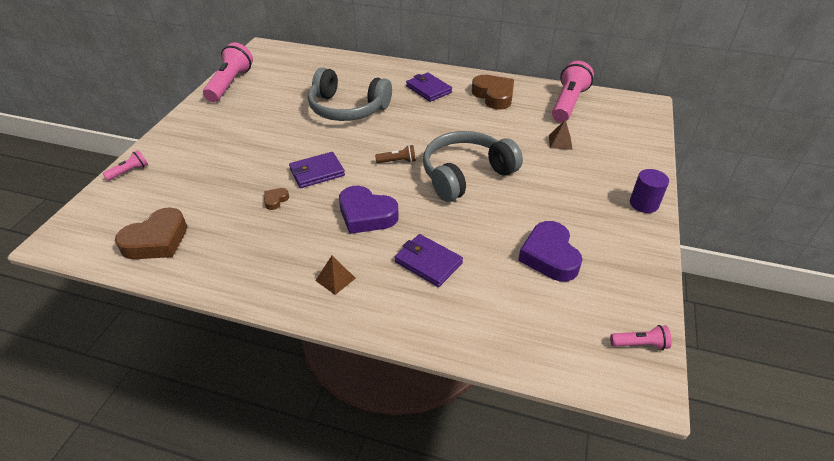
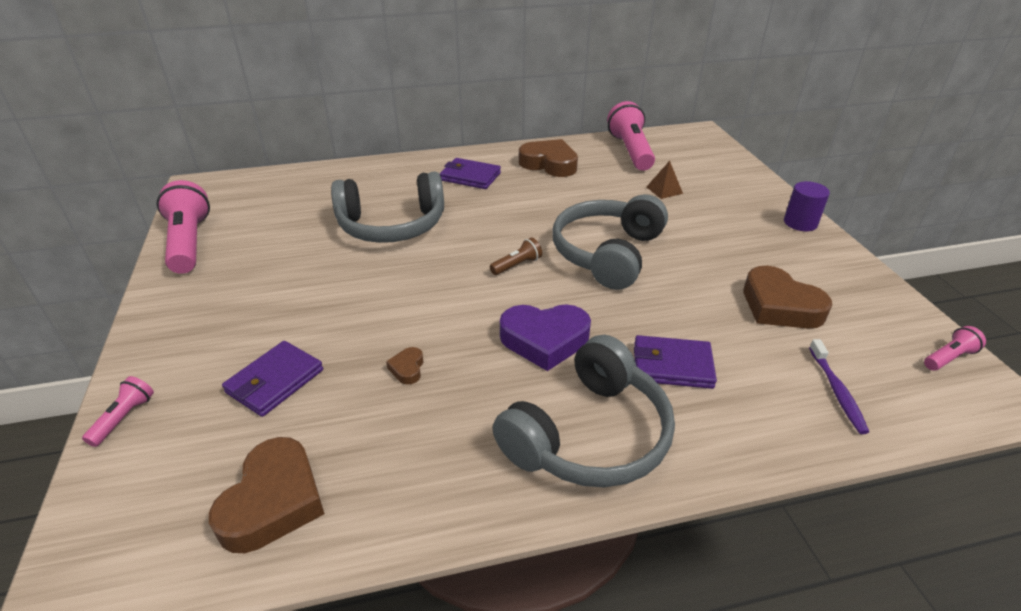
camera: 30 degrees left, 5 degrees down
purple wallet [289,152,345,188] -> purple wallet moved to [222,341,323,417]
brown pyramid [315,256,356,295] -> grey headphones [493,335,675,487]
purple heart [518,221,583,282] -> brown heart [744,266,832,329]
none -> purple toothbrush [809,339,869,434]

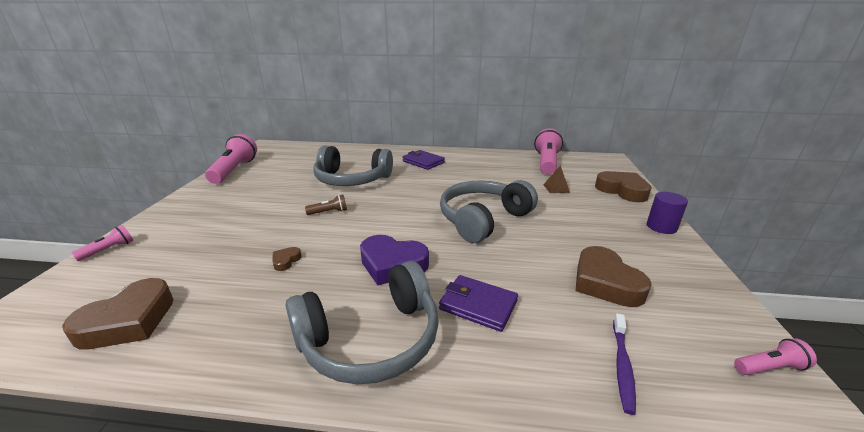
camera: 20 degrees right, 10 degrees down
purple wallet [222,341,323,417] -> none
brown flashlight [490,238,542,275] -> brown flashlight moved to [305,194,347,215]
brown heart [519,139,578,177] -> brown heart moved to [595,171,652,202]

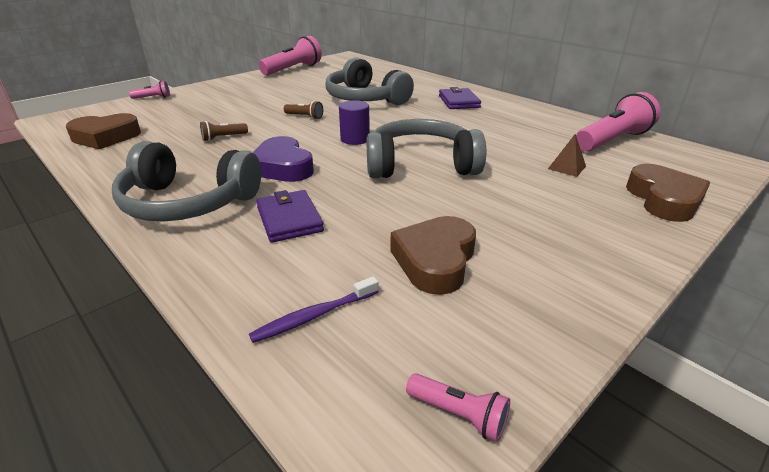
camera: 40 degrees right, 5 degrees up
brown heart [273,247,301,271] -> brown flashlight [200,121,248,141]
purple cylinder [647,192,688,234] -> purple cylinder moved to [339,100,370,145]

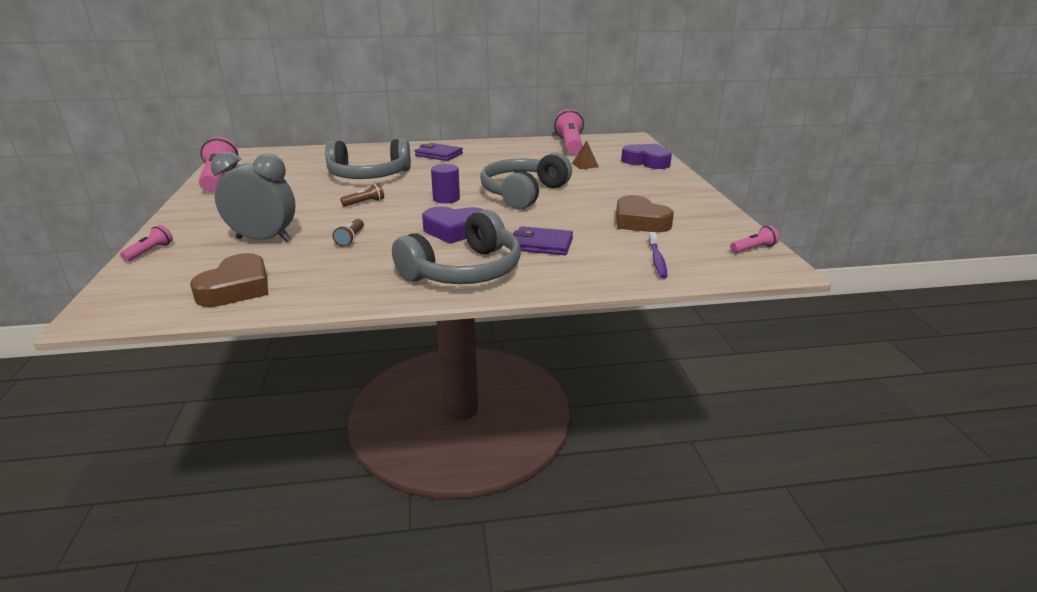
camera: 55 degrees left, 5 degrees down
brown heart [626,164,710,222] -> purple heart [621,144,672,169]
none -> grey clock [211,152,296,242]

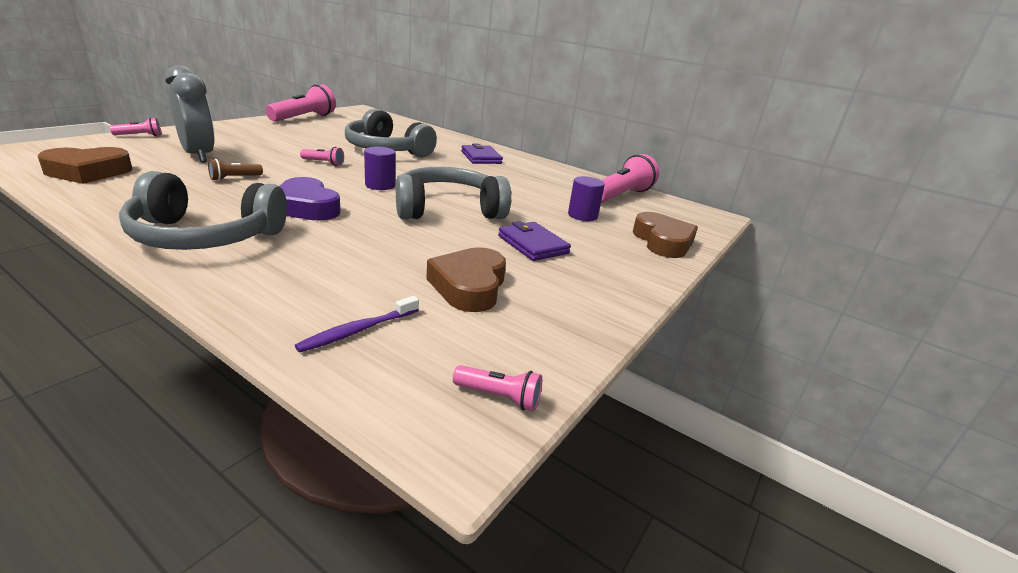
camera: 40 degrees right, 0 degrees up
brown flashlight [340,183,384,207] -> pink flashlight [300,147,344,166]
purple wallet [513,226,573,255] -> purple wallet moved to [498,221,571,261]
brown pyramid [572,140,599,169] -> purple cylinder [568,176,605,221]
purple heart [621,144,672,169] -> brown heart [633,212,698,258]

